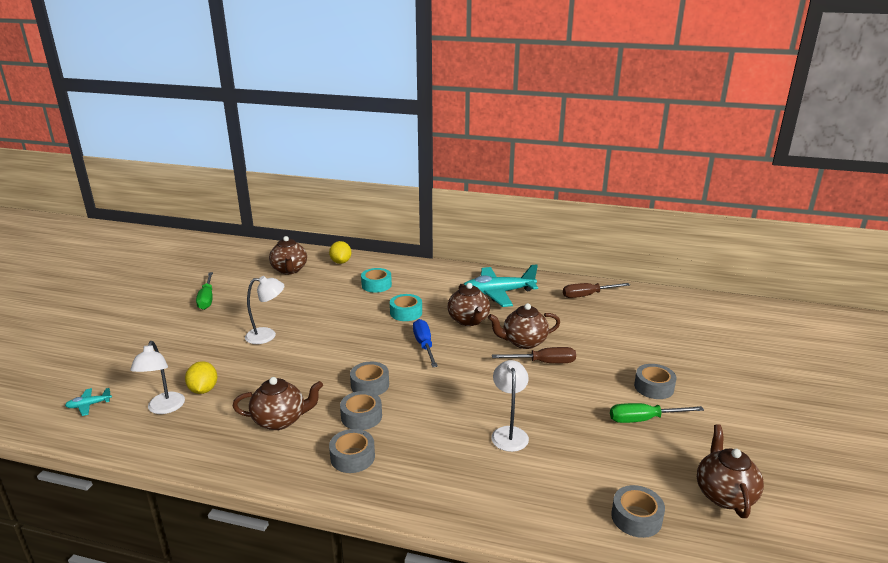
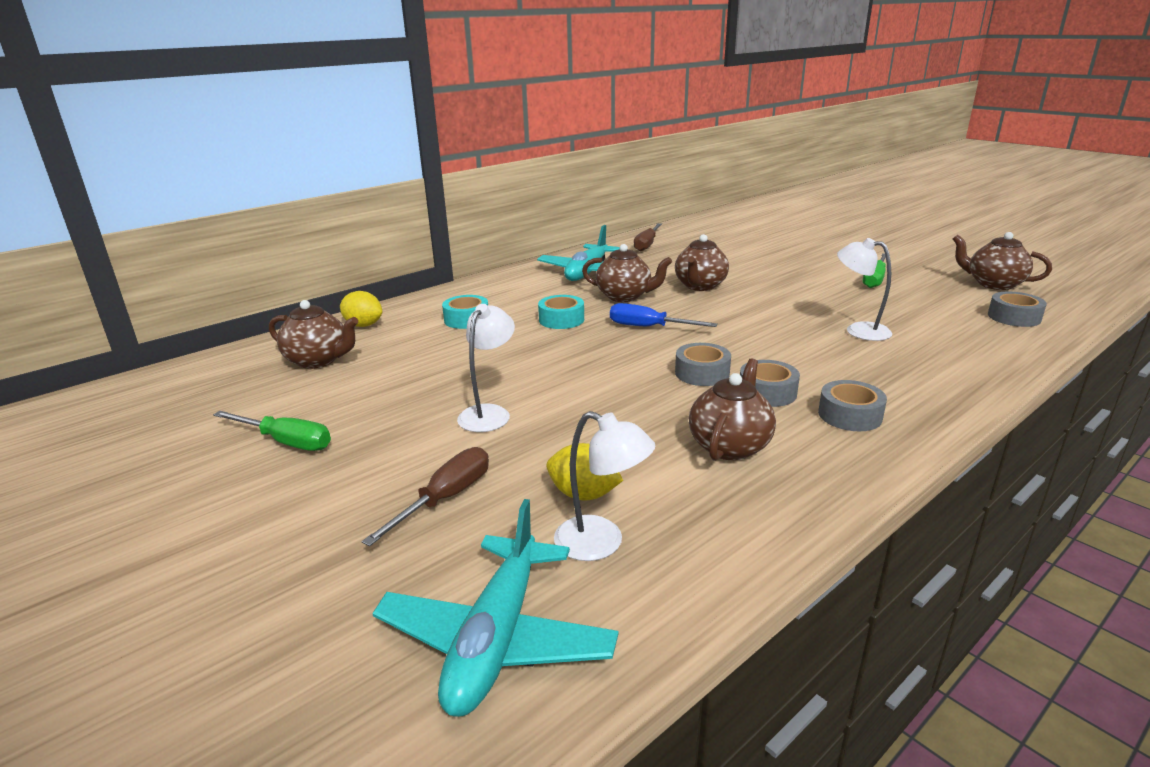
camera: 55 degrees left, 0 degrees up
turquoise plane [65,388,112,416] -> turquoise plane [372,499,619,717], size x2.37
brown screwdriver [492,347,576,363] -> brown screwdriver moved to [362,447,489,546]
grey tape [634,364,677,399] -> none

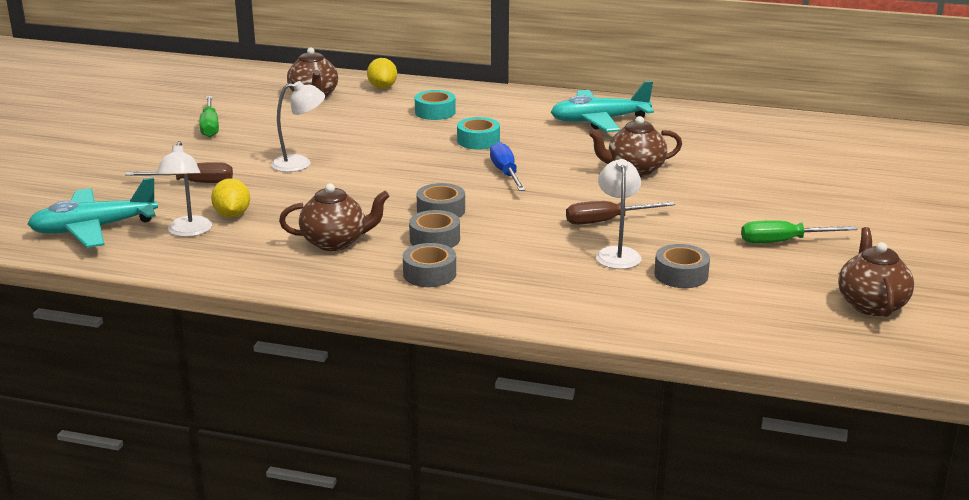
camera: 55 degrees right, 0 degrees up
brown teapot [582,244,672,302] -> none
brown screwdriver [634,223,662,252] -> brown screwdriver moved to [566,201,675,225]
grey tape [988,292,1047,327] -> grey tape moved to [655,244,710,288]

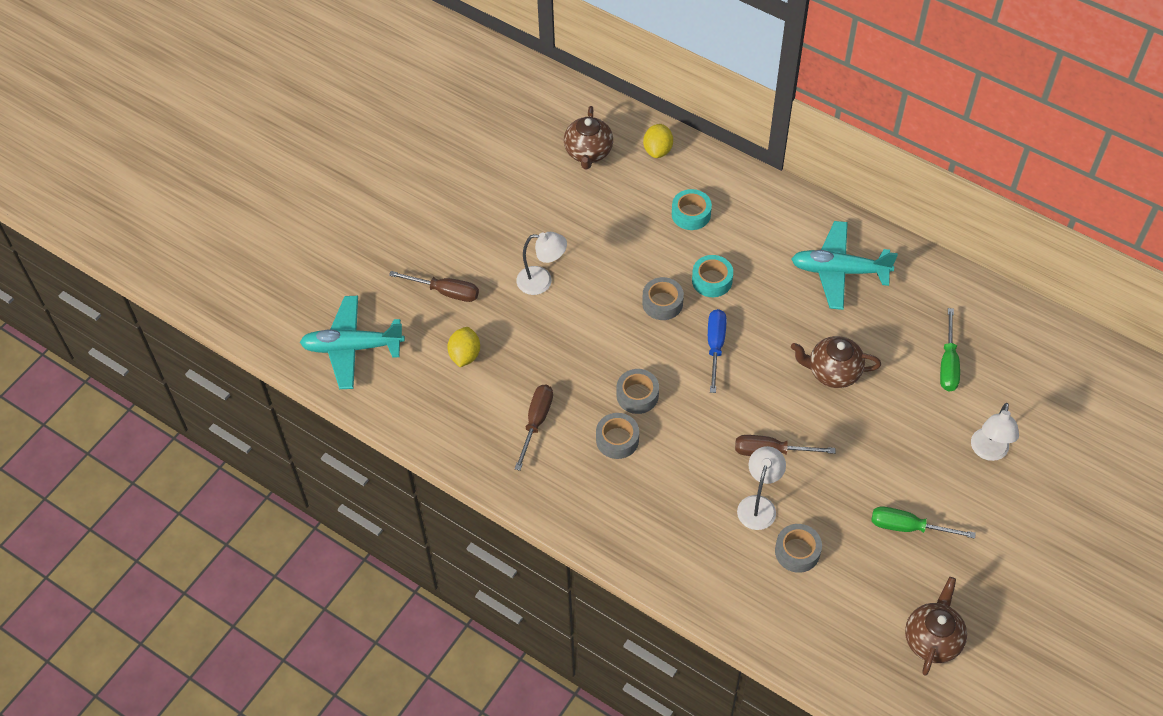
camera: 20 degrees right, 30 degrees up
white lamp [157,141,212,237] -> white lamp moved to [971,403,1019,461]
green screwdriver [199,96,219,137] -> green screwdriver moved to [940,308,960,391]
brown teapot [279,183,390,251] -> brown screwdriver [514,385,553,471]
grey tape [403,243,456,287] -> grey tape moved to [642,277,684,320]

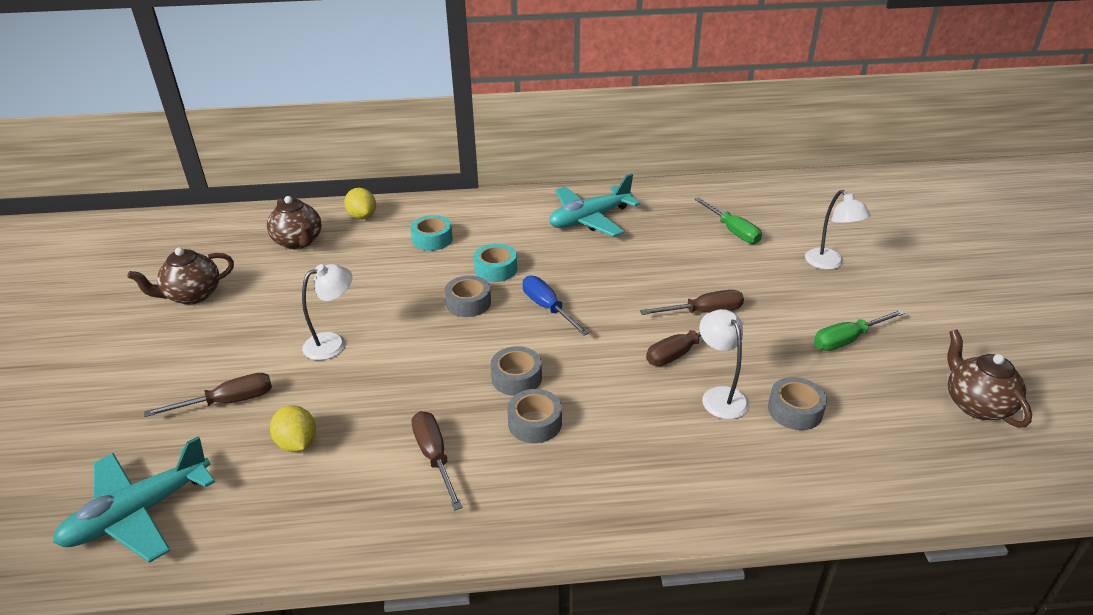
camera: 40 degrees left, 20 degrees down
brown teapot [791,336,881,388] -> brown teapot moved to [127,247,234,305]
none -> brown screwdriver [640,290,744,315]

